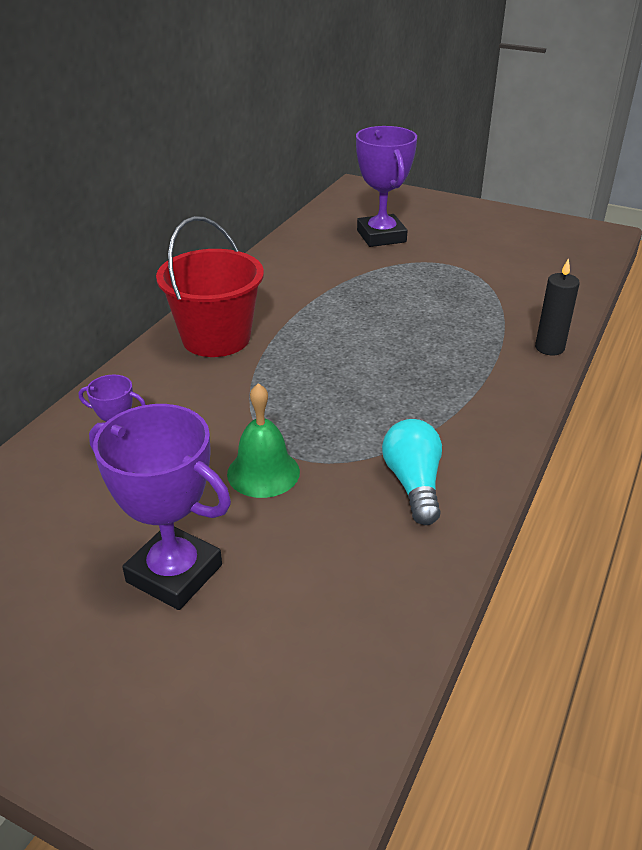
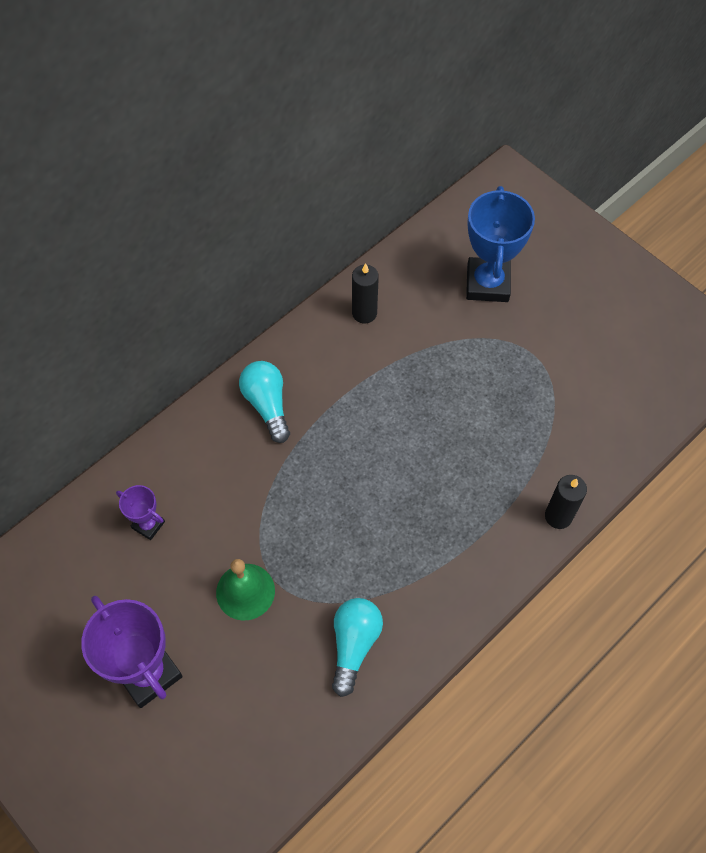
camera: 20 degrees right, 25 degrees up
red bucket [156,216,264,357] -> turquoise light bulb [239,361,290,443]
purple trophy [356,126,417,247] -> blue trophy [466,186,535,302]
none -> black candle [352,263,379,323]

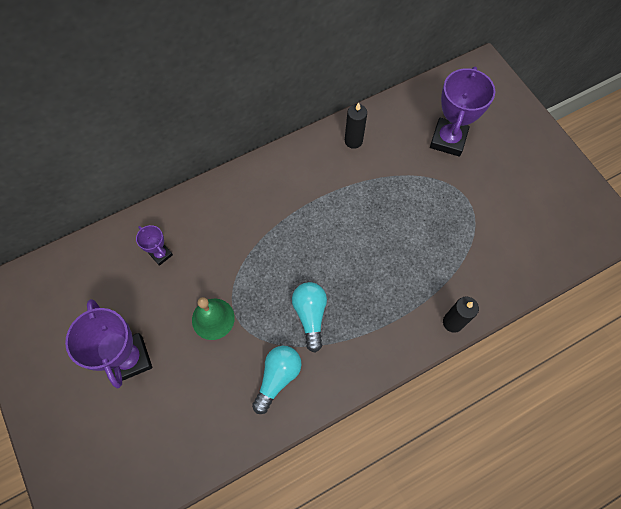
camera: 15 degrees right, 5 degrees up
turquoise light bulb [239,361,290,443] -> turquoise light bulb moved to [292,282,327,353]
blue trophy [466,186,535,302] -> purple trophy [430,67,495,157]

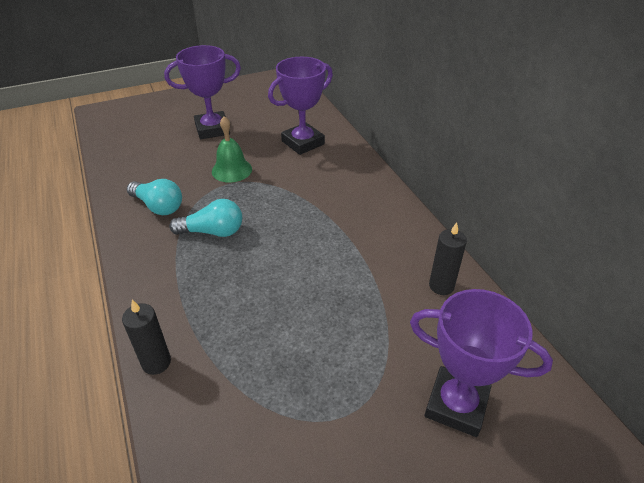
camera: 95 degrees right, 25 degrees down
purple trophy [136,225,173,266] -> purple trophy [268,57,333,155], size x1.98

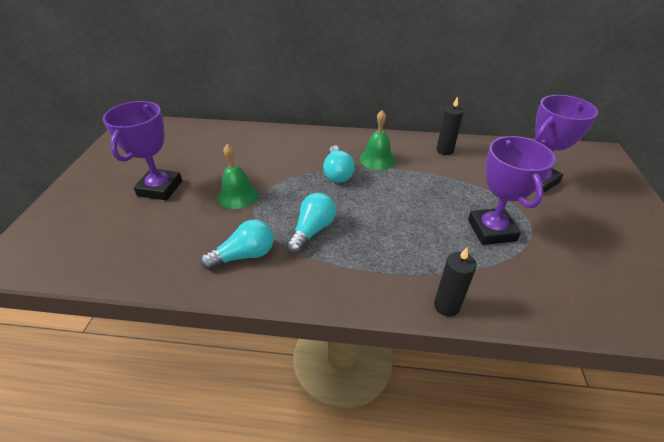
camera: 60 degrees left, 0 degrees up
purple trophy [268,57,333,155] -> purple trophy moved to [468,136,555,245]
none -> turquoise light bulb [323,145,355,183]
none -> green bell [360,110,395,170]

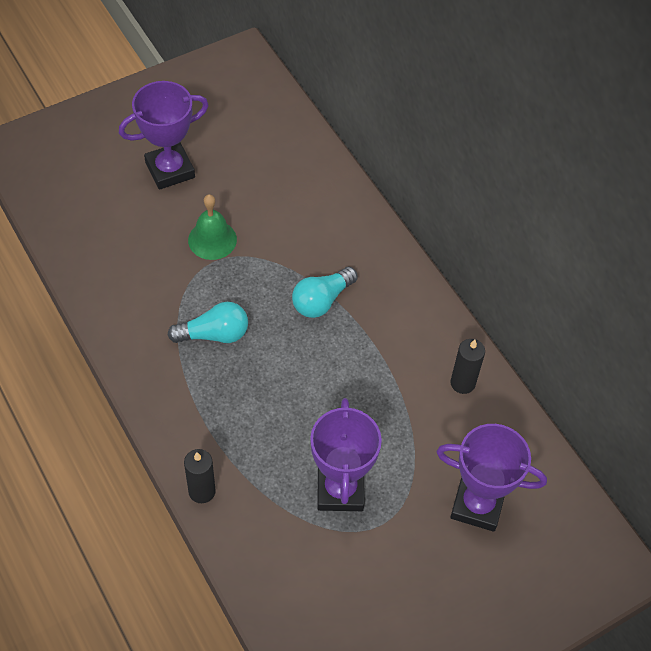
camera: 50 degrees right, 15 degrees up
turquoise light bulb [200,219,274,270] -> none
green bell [360,110,395,170] -> none
purple trophy [468,136,555,245] -> purple trophy turned 45 degrees counterclockwise [310,398,382,511]

